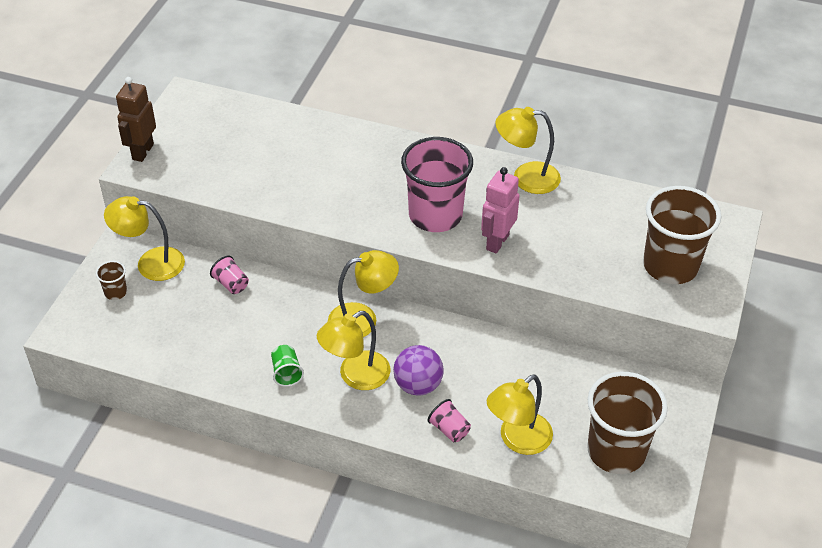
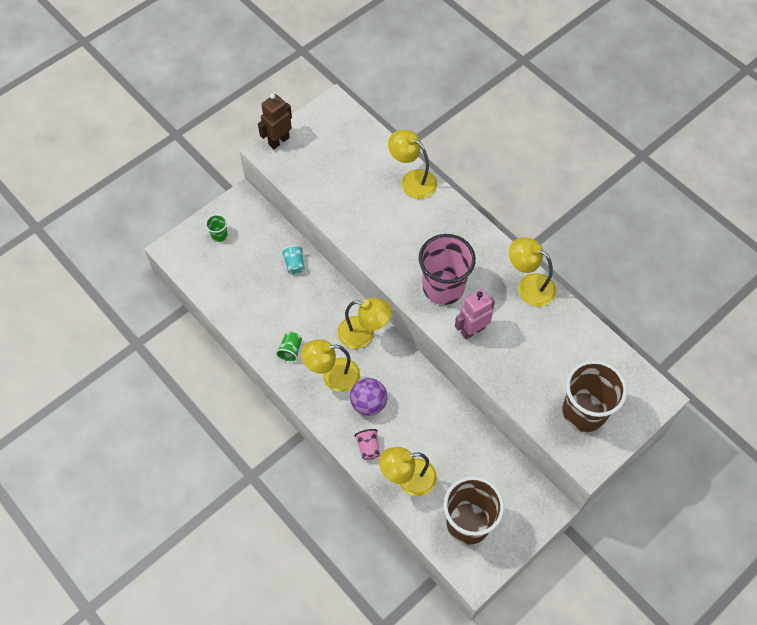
camera: 30 degrees right, 15 degrees up
brown cup [96,261,127,300] -> green cup [205,214,228,242]
yellow lamp [104,196,185,281] -> yellow lamp moved to [388,130,437,199]
pink cup [210,256,249,294] -> turquoise cup [282,245,305,274]

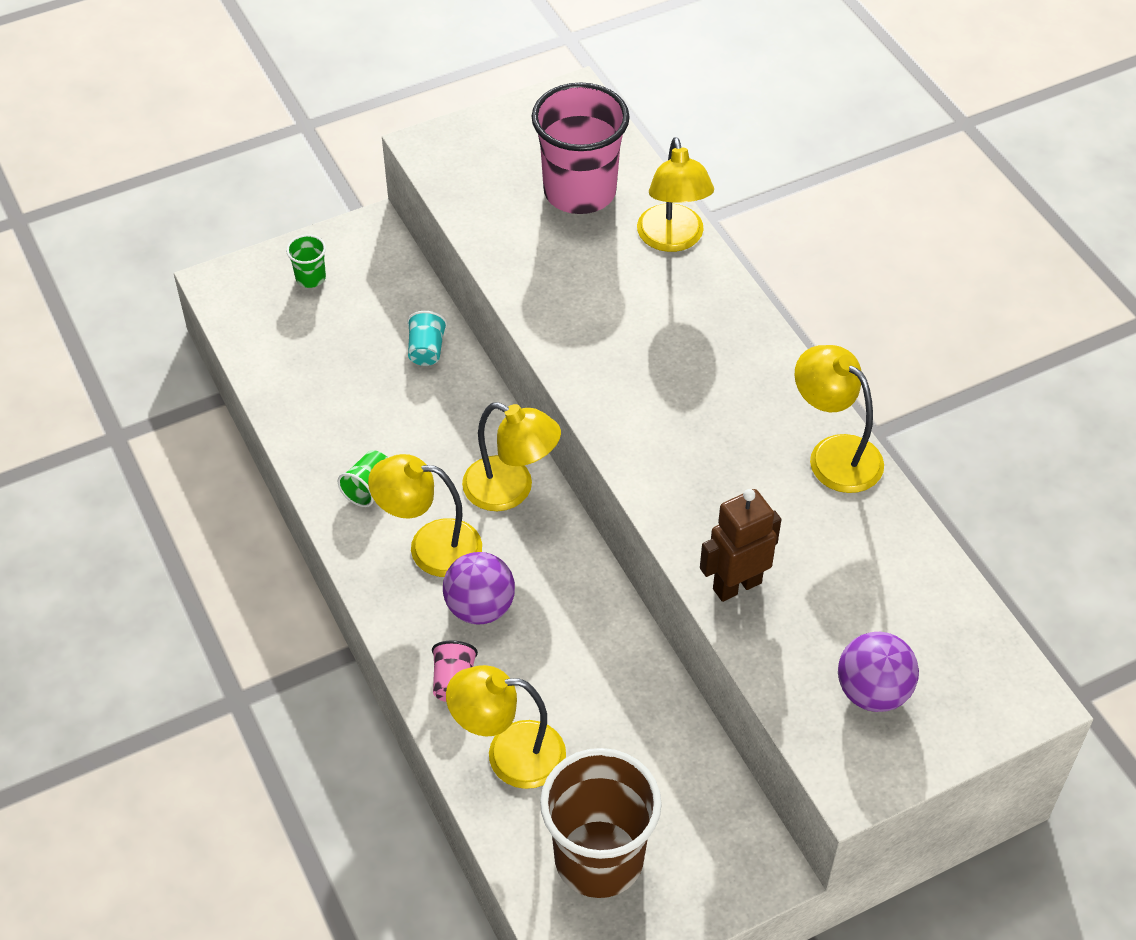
camera: 15 degrees right, 10 degrees down
brown robot [258,93,292,149] -> brown robot moved to [700,489,781,602]
yellow lamp [388,130,437,199] -> yellow lamp turned 150 degrees counterclockwise [637,137,714,252]
pink cup [419,234,476,305] -> pink cup moved to [531,82,630,214]
pink robot [455,289,495,339] -> none
brown cup [562,360,627,432] -> purple ball [838,632,919,712]

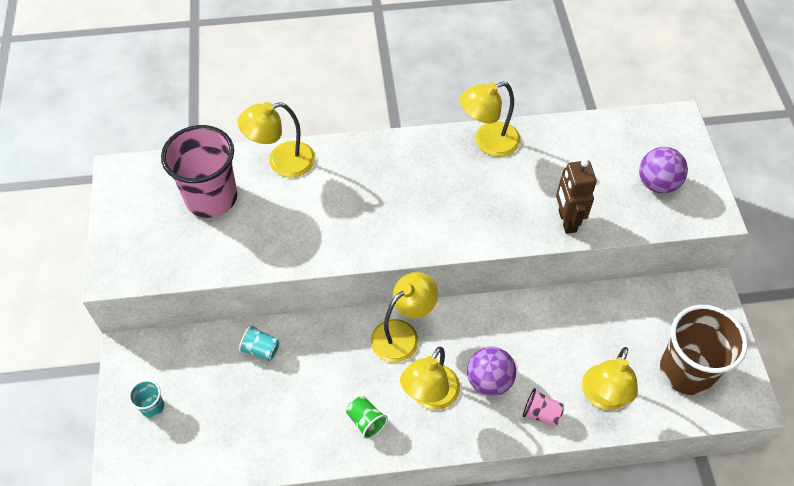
camera: 70 degrees left, 5 degrees up
green cup [286,235,326,288] -> turquoise cup [129,380,164,418]
yellow lamp [637,137,714,252] -> yellow lamp turned 150 degrees clockwise [237,102,315,177]

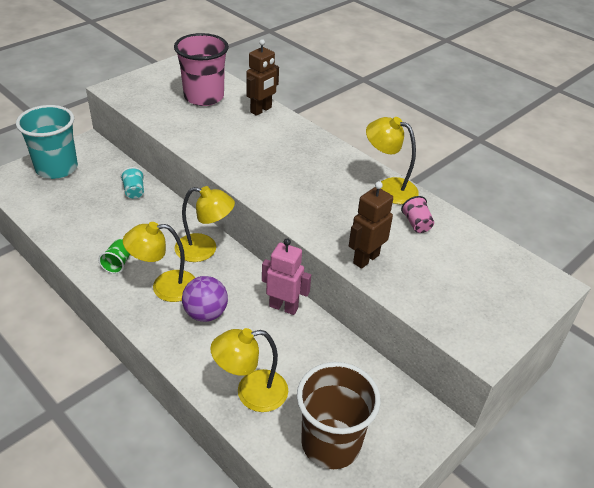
camera: 50 degrees right, 15 degrees down
turquoise cup [129,380,164,418] -> turquoise cup [16,105,78,179], size x2.34
yellow lamp [237,102,315,177] -> brown robot [246,39,279,116]
pink cup [523,388,564,427] -> pink cup moved to [401,196,434,233]
purple ball [639,147,688,194] -> none
none -> pink robot [262,238,311,315]

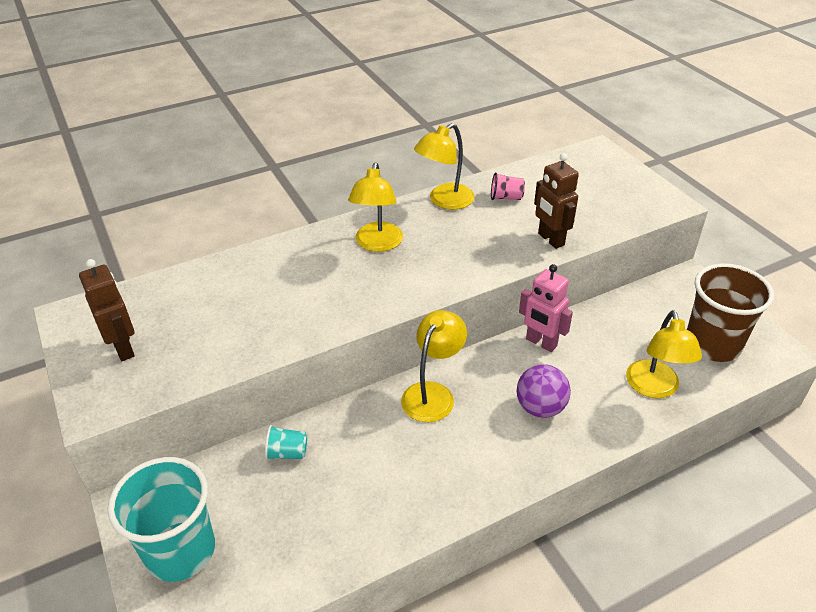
camera: 70 degrees left, 0 degrees up
green cup [98,239,130,274] -> none
yellow lamp [123,222,195,302] -> yellow lamp moved to [348,162,403,252]
pink cup [174,33,229,106] -> none
brown robot [246,39,279,116] -> brown robot moved to [79,259,135,361]
pink robot [262,238,311,315] -> pink robot turned 90 degrees counterclockwise [519,264,573,352]

